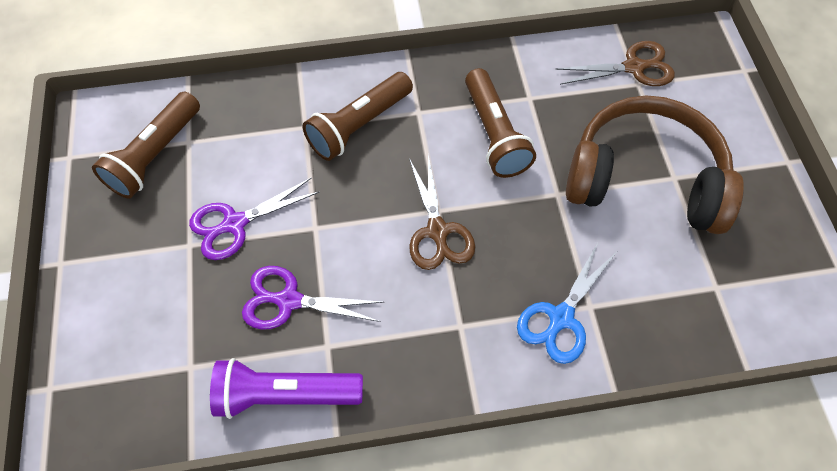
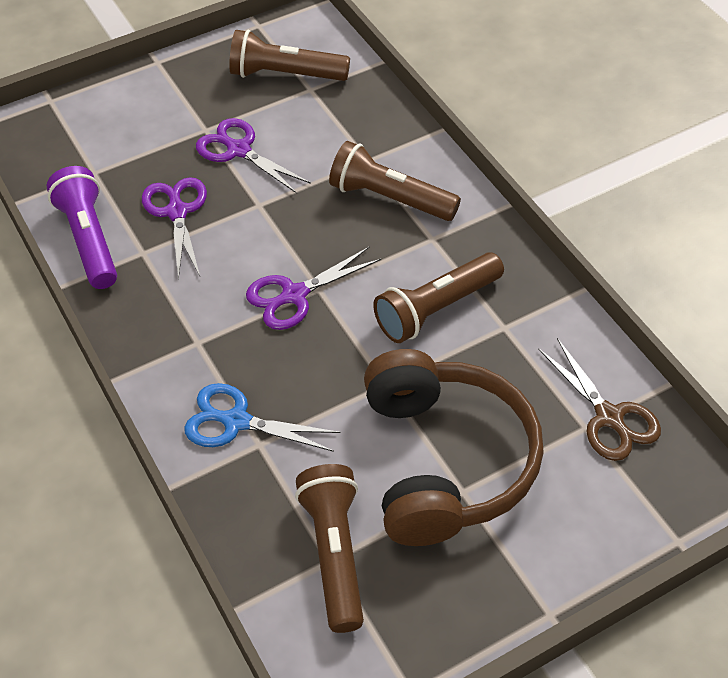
camera: 70 degrees right, 10 degrees down
brown scissors [409,155,475,270] -> purple scissors [246,247,381,330]
none -> brown flashlight [295,464,364,633]

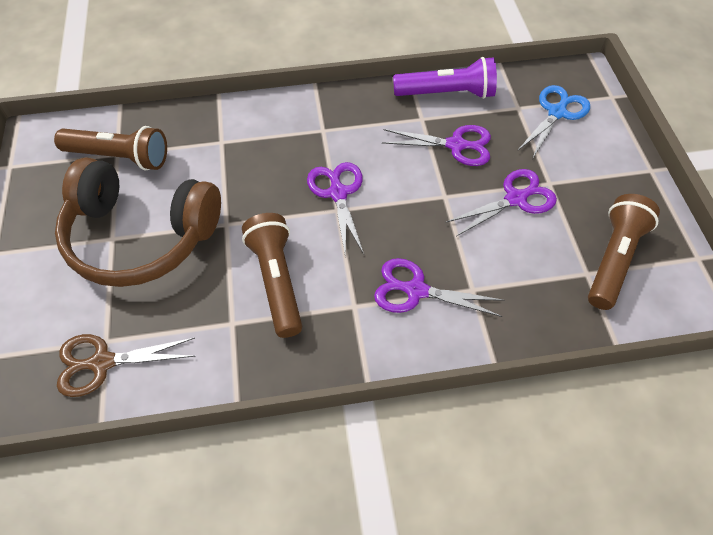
camera: 110 degrees right, 5 degrees up
blue scissors [184,383,341,452] -> blue scissors moved to [517,85,590,159]
brown flashlight [329,141,461,221] -> purple scissors [374,258,504,317]

